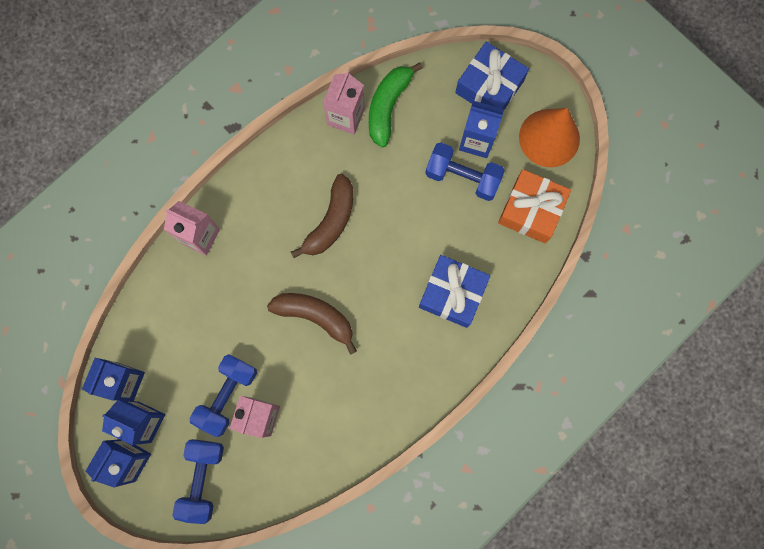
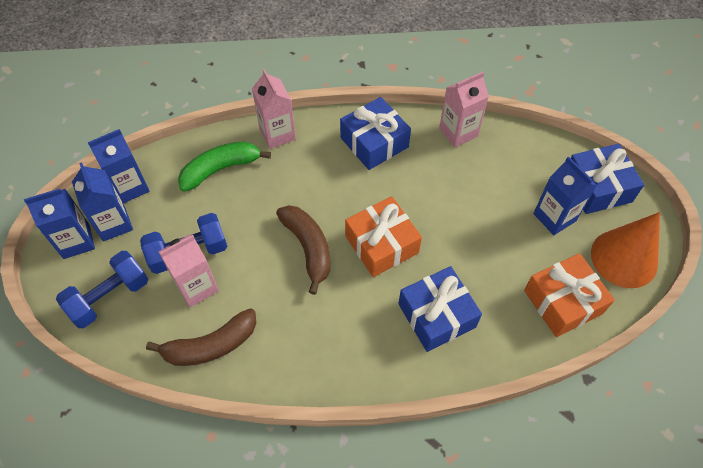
camera: 40 degrees right, 20 degrees down
brown banana [291,174,353,258] -> brown banana moved to [146,308,256,366]
green banana [369,62,423,147] -> green banana moved to [178,141,271,192]
blue dumbbell [425,142,505,201] -> none
none -> blue gift [340,97,411,170]
none -> orange gift [345,196,422,277]

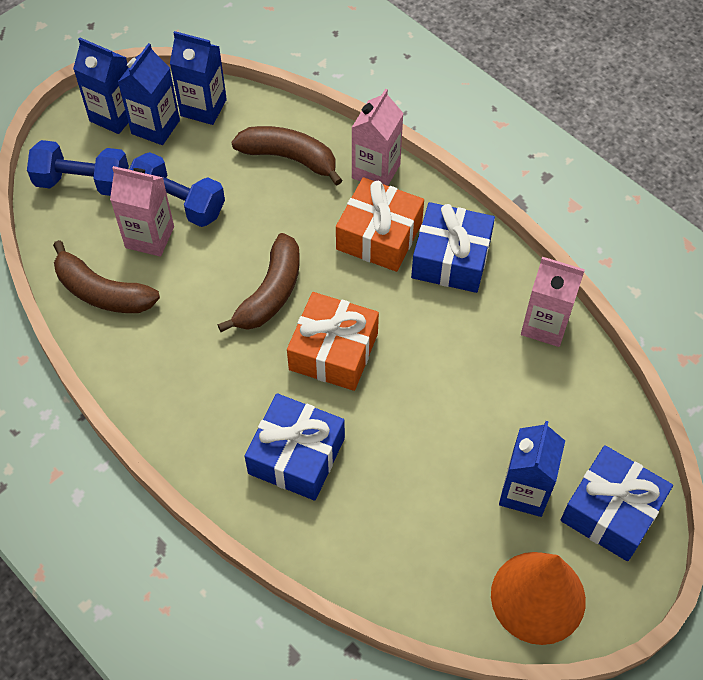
camera: 50 degrees right, 0 degrees up
green banana [178,141,271,192] -> brown banana [231,126,342,186]
orange gift [524,253,615,337] -> orange gift moved to [336,177,424,272]

